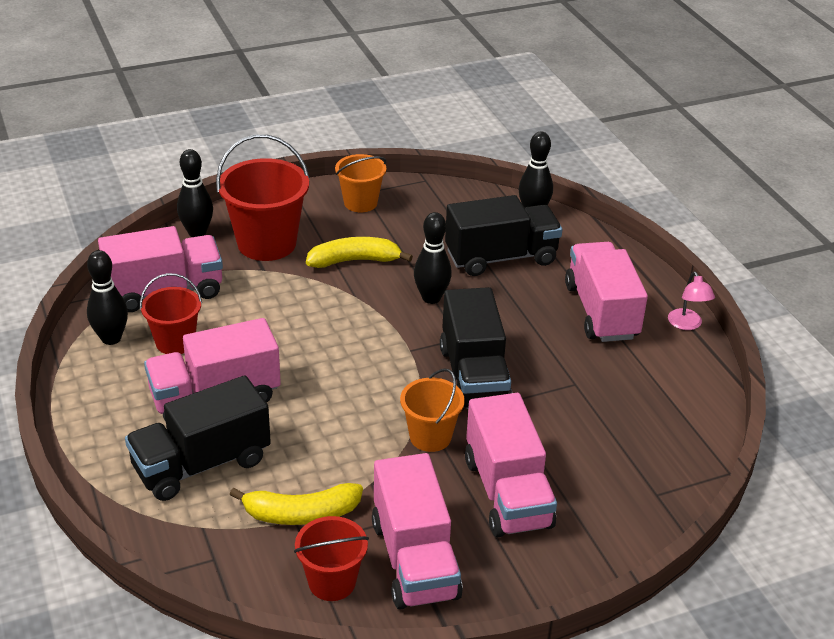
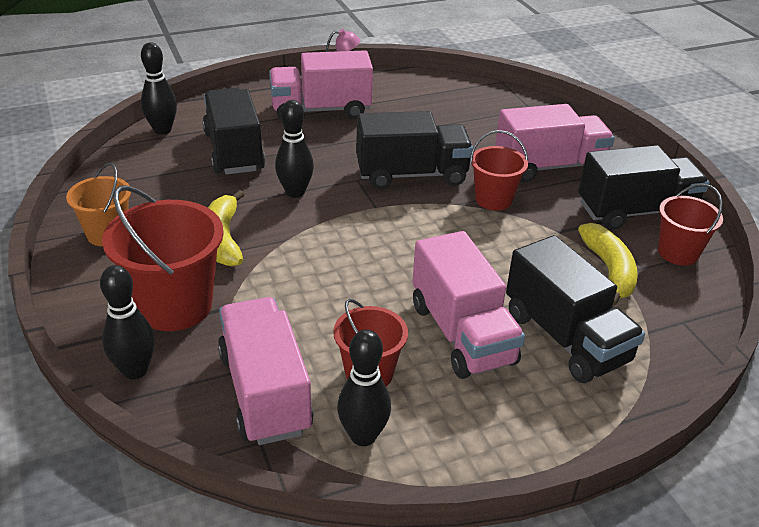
camera: 90 degrees left, 0 degrees up
pink truck [372,453,463,609] -> black truck [579,145,710,230]
orange bucket [400,368,465,452] -> red bucket [470,130,528,211]

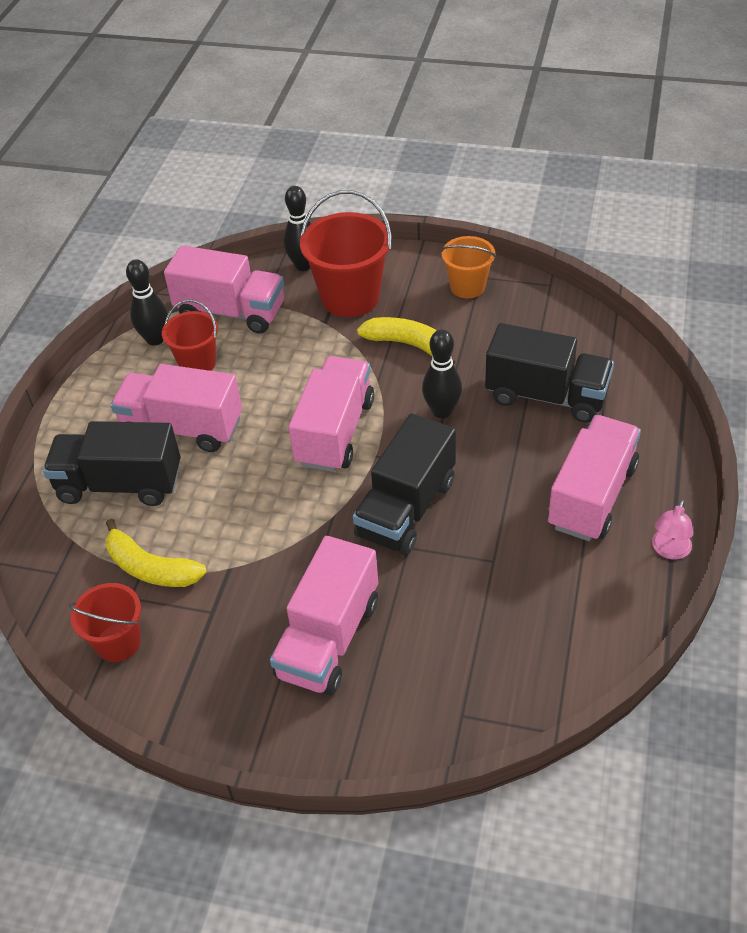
camera: 130 degrees right, 10 degrees up
black bowling pin [141,42,177,135] -> none
red bucket [470,130,528,211] -> none
black truck [579,145,710,230] -> none
none -> pink truck [289,356,374,472]

